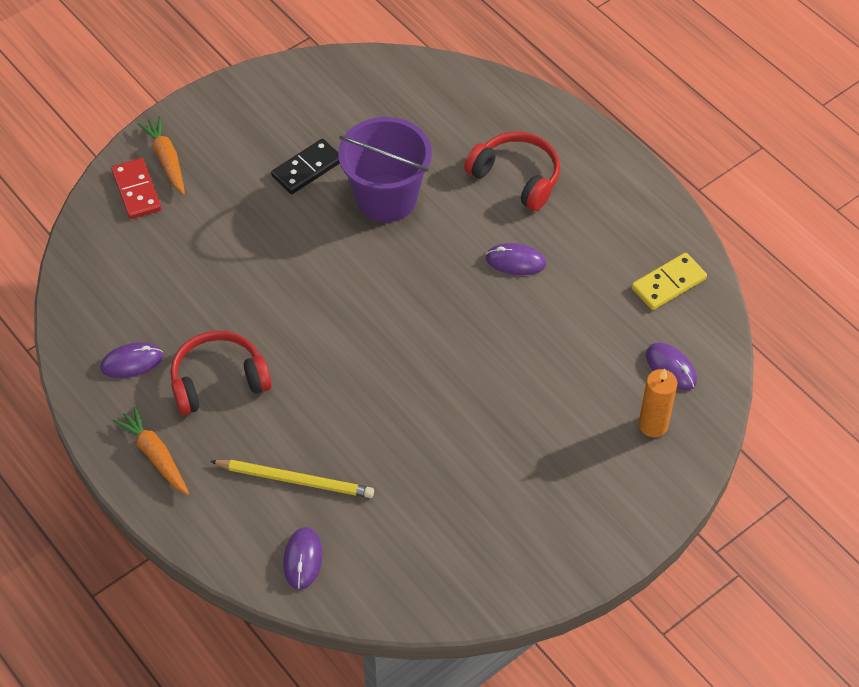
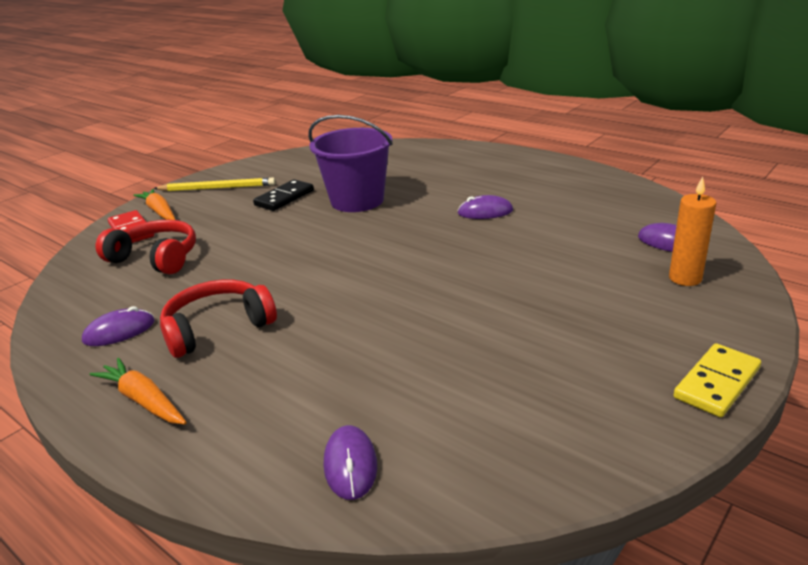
camera: 10 degrees left, 25 degrees down
yellow pencil [210,460,374,498] -> yellow pencil moved to [153,177,276,191]
red headphones [464,132,560,211] -> red headphones moved to [96,220,196,274]
yellow domino [632,253,707,310] -> yellow domino moved to [674,343,761,417]

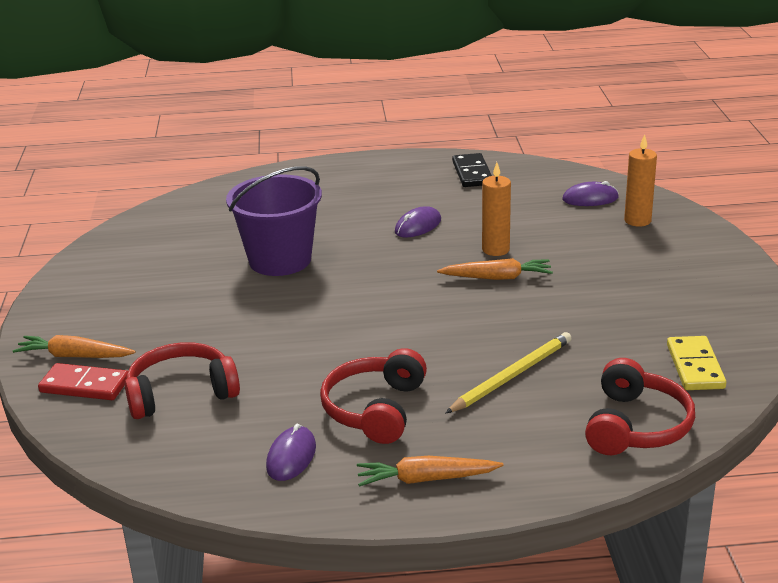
camera: 45 degrees left, 0 degrees up
yellow pencil [153,177,276,191] -> yellow pencil moved to [446,332,572,413]
black domino [253,179,314,211] -> black domino moved to [452,153,492,187]
purple mouse [324,425,377,500] -> red headphones [585,358,695,455]
yellow domino [674,343,761,417] -> yellow domino moved to [667,336,726,390]
none -> orange carrot [437,258,553,280]
none -> orange candle [482,162,511,256]

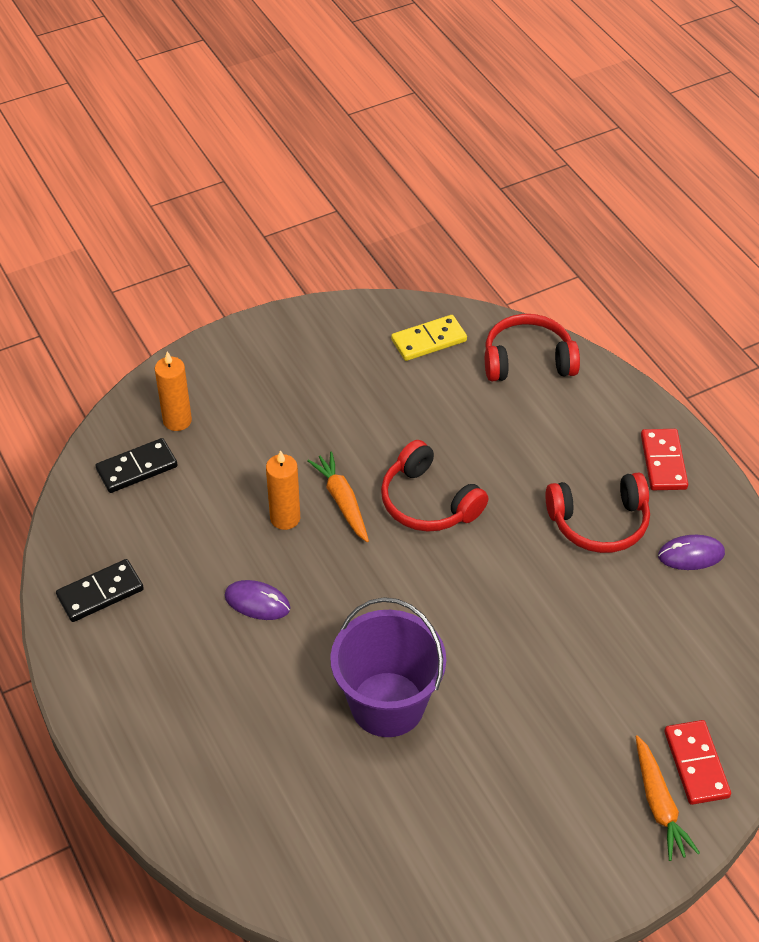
camera: 115 degrees left, 20 degrees up
red headphones [125,342,240,419] -> red headphones moved to [381,440,488,532]
orange carrot [357,456,504,487] -> red domino [641,429,688,490]
yellow pencil [446,332,572,413] -> none
purple mouse [562,181,619,206] -> black domino [95,438,178,493]

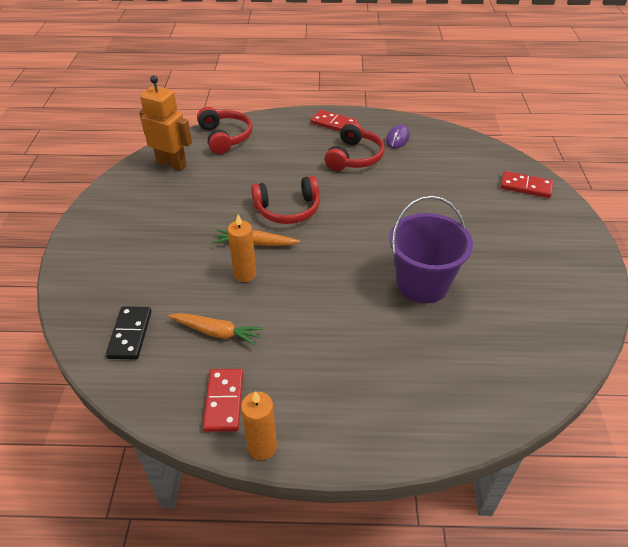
camera: 60 degrees left, 5 degrees down
black domino [56,559,144,622] -> red domino [203,369,243,432]
orange candle [155,351,192,431] -> orange candle moved to [241,391,277,460]
purple mouse [224,580,291,620] -> none
yellow domino [391,315,467,361] -> orange robot [139,76,192,171]
red headphones [485,314,580,381] -> red headphones turned 135 degrees clockwise [197,107,253,154]
orange carrot [636,735,700,861] -> orange carrot moved to [168,313,263,346]

